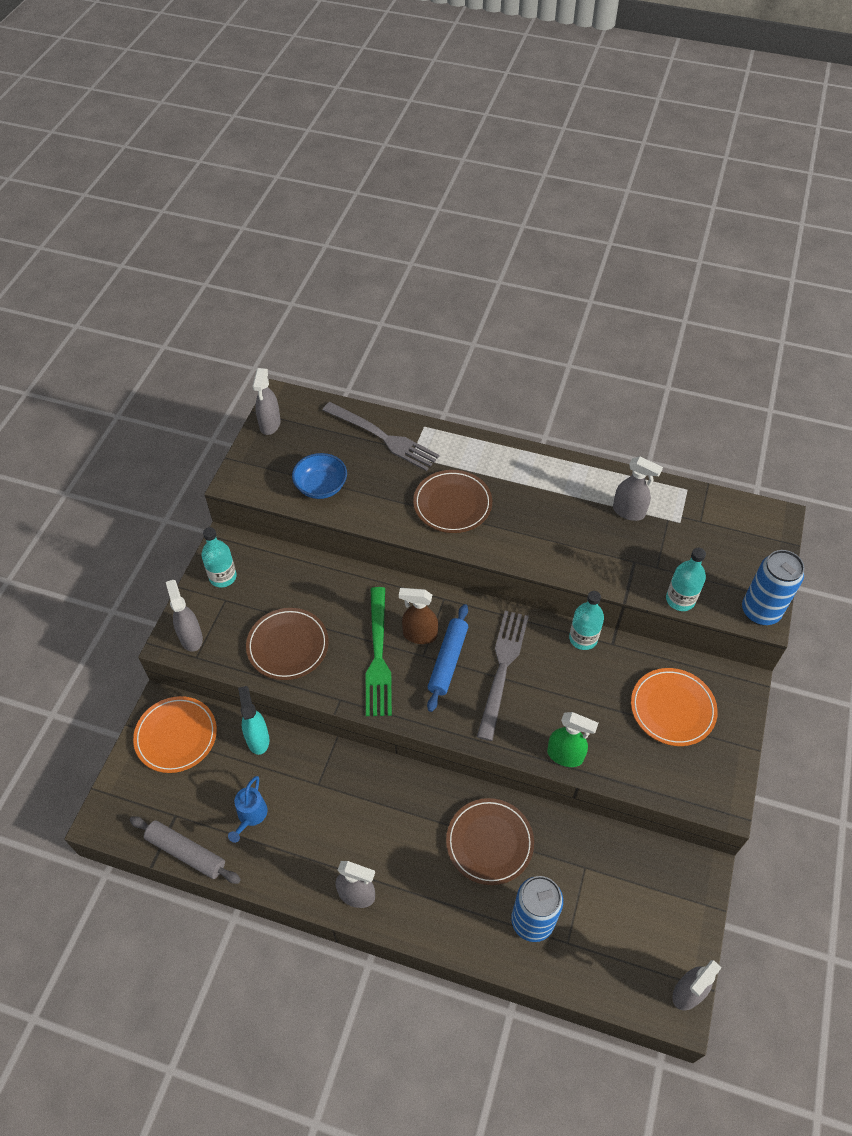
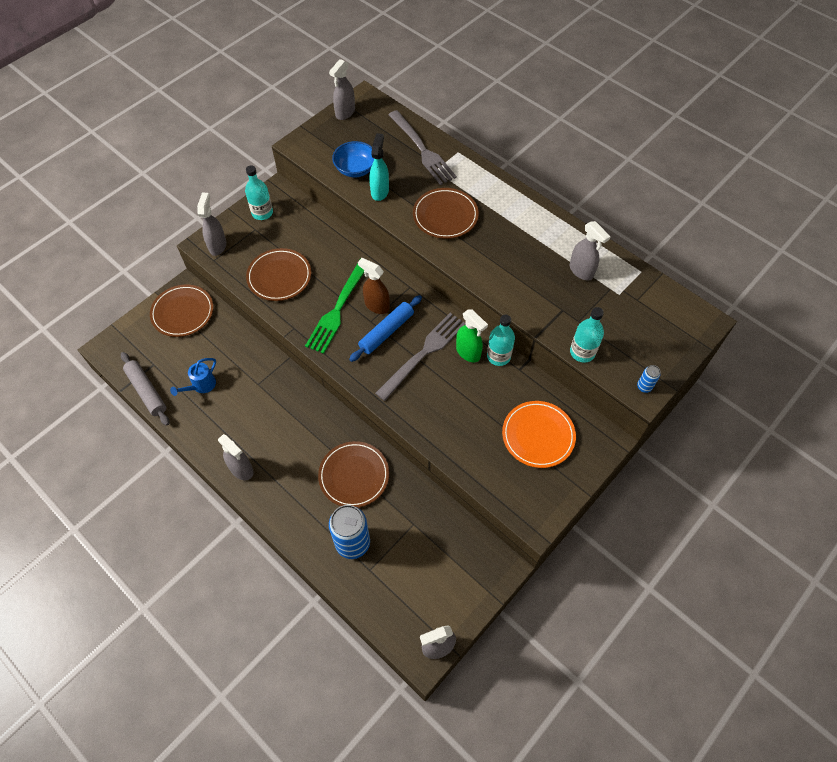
camera: 25 degrees right, 5 degrees up
orange plate [133,696,217,773] -> brown plate [150,285,213,337]
turquoise spray bottle [238,686,269,755] -> turquoise spray bottle moved to [369,133,389,201]
green spray bottle [547,712,598,767] -> green spray bottle moved to [456,309,488,362]
blue can [742,550,804,625] -> blue can [637,365,661,393], size x0.44

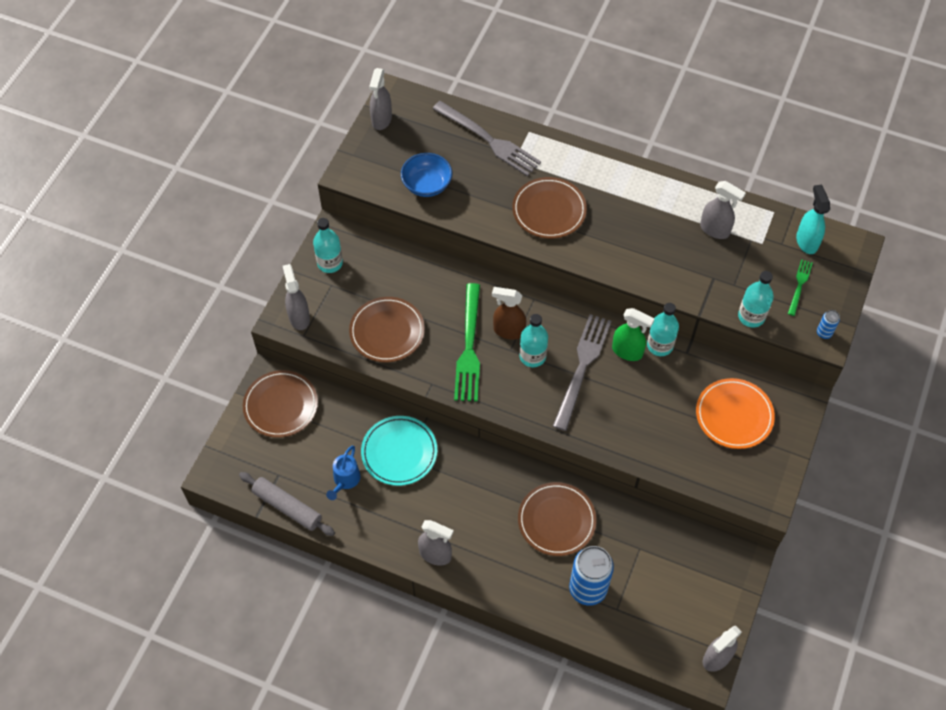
camera: 20 degrees left, 0 degrees up
blue rolling pin [349,295,422,362] -> turquoise bottle [520,314,548,367]
turquoise spray bottle [369,133,389,201] -> turquoise spray bottle moved to [796,185,830,254]
none -> turquoise plate [361,416,437,486]
none -> green fork [788,259,813,316]

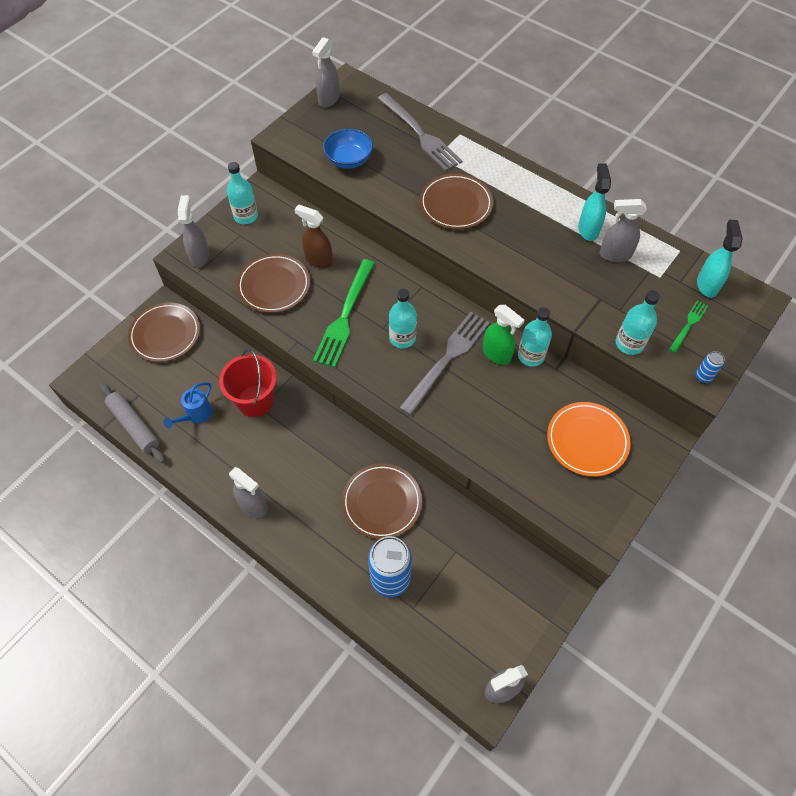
camera: 15 degrees right, 0 degrees up
turquoise plate [361,416,437,486] -> red bucket [219,349,277,417]
brown spray bottle [492,287,526,340] -> brown spray bottle moved to [294,204,333,268]
grey spray bottle [700,181,746,239] -> grey spray bottle turned 135 degrees clockwise [600,199,647,262]
none -> turquoise spray bottle [578,163,611,241]

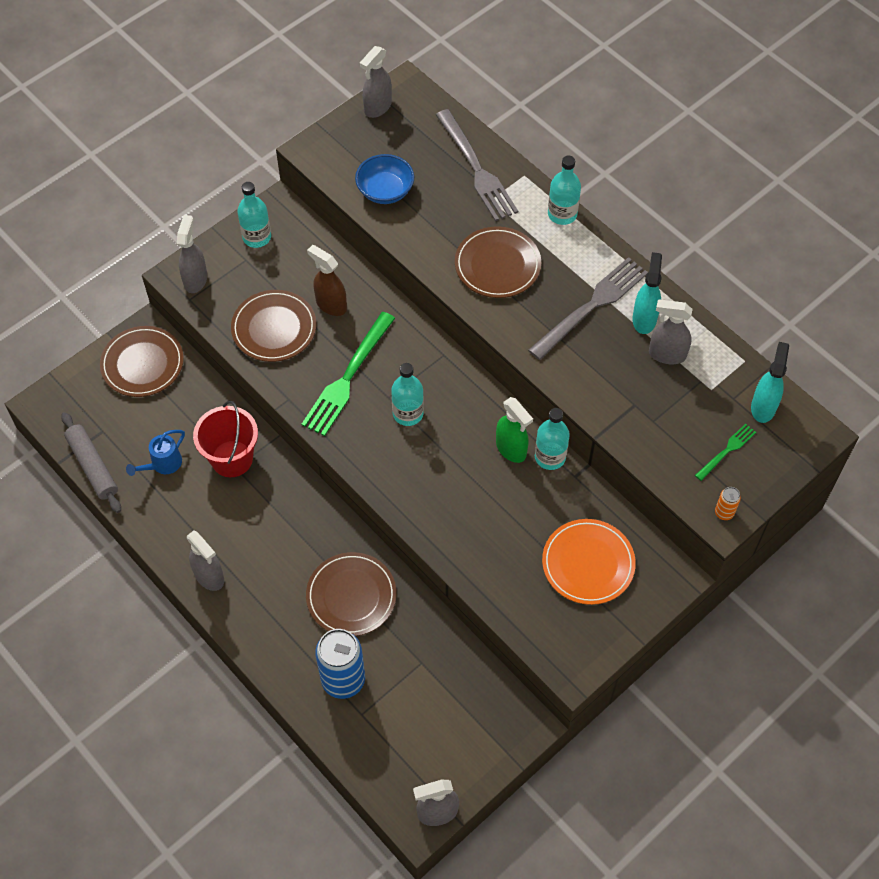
camera: 10 degrees right, 0 degrees up
grey fork [399,312,490,415] -> grey fork moved to [528,257,648,360]
turquoise bottle [616,290,660,355] -> turquoise bottle moved to [548,156,581,225]
blue can [696,351,725,383] -> orange can [715,487,741,520]

